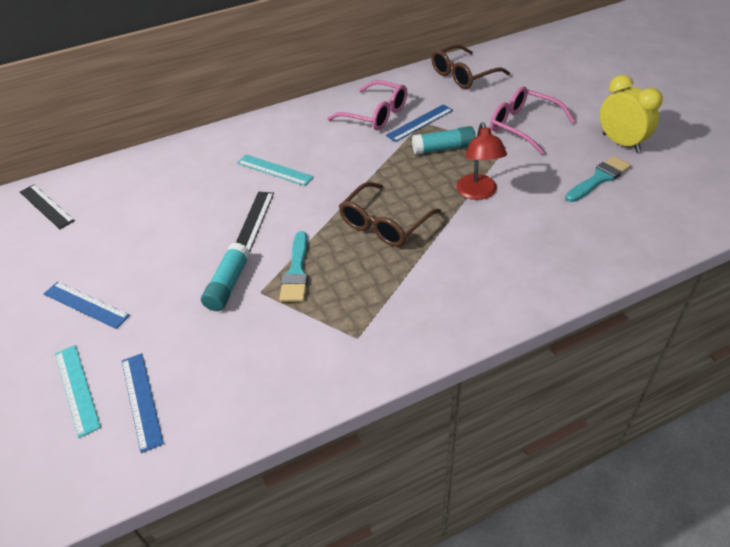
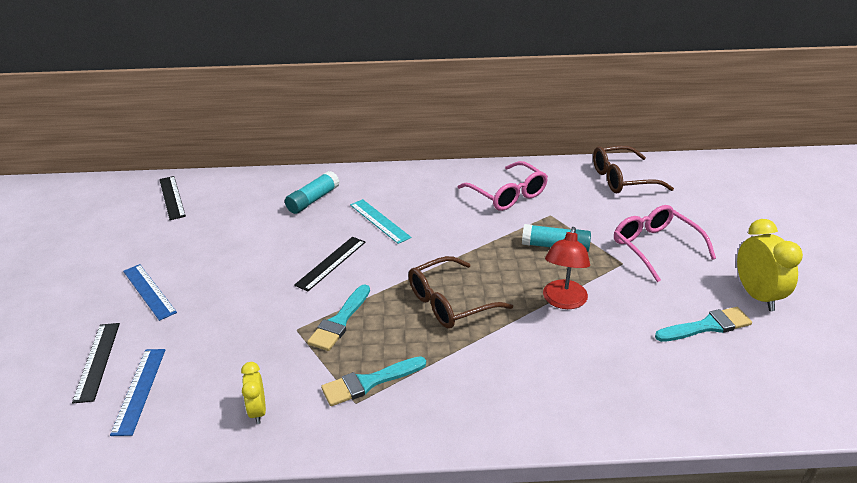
camera: 20 degrees right, 10 degrees down
turquoise ruler [55,345,101,438] -> black ruler [72,323,120,404]
turquoise glue stick [201,243,250,311] -> turquoise glue stick moved to [285,171,339,214]
blue ruler [386,104,453,142] -> none
none -> yellow clock [241,362,266,424]
none -> turquoise brush [321,356,426,406]

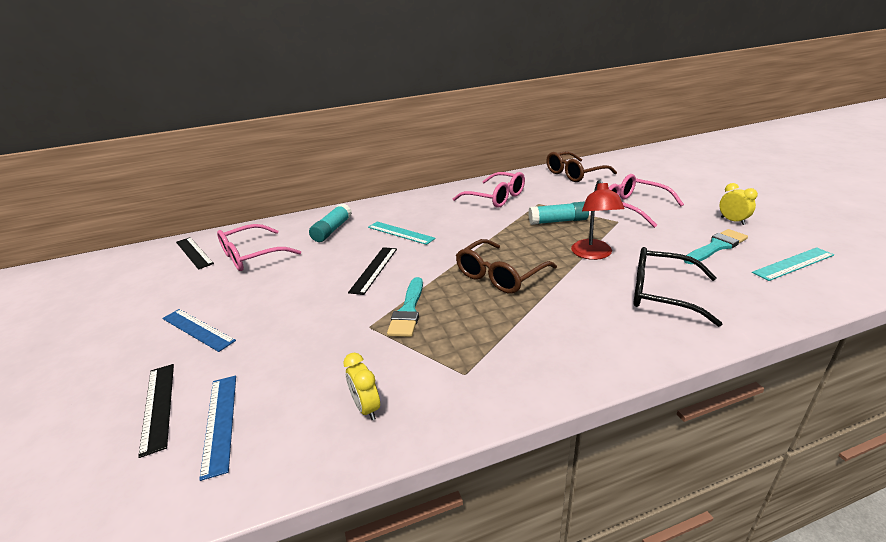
camera: 15 degrees left, 5 degrees down
turquoise brush [321,356,426,406] -> none
yellow clock [737,219,803,311] -> yellow clock [720,183,758,225], size x0.58
none -> pink glasses [217,224,301,271]
none -> black glasses [633,247,722,327]
none -> turquoise ruler [752,247,834,281]

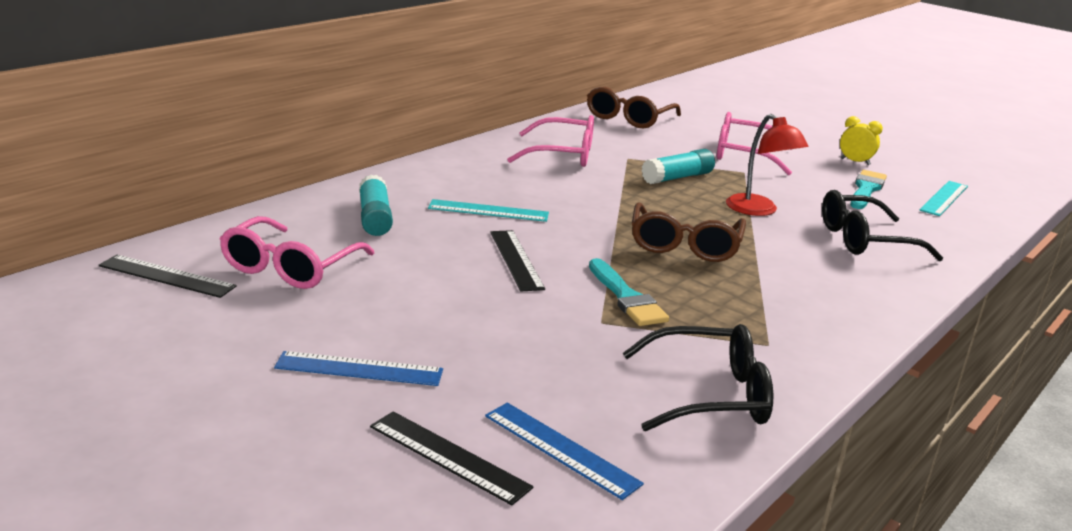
camera: 35 degrees left, 5 degrees down
yellow clock [343,353,380,420] -> black glasses [623,324,773,431]

